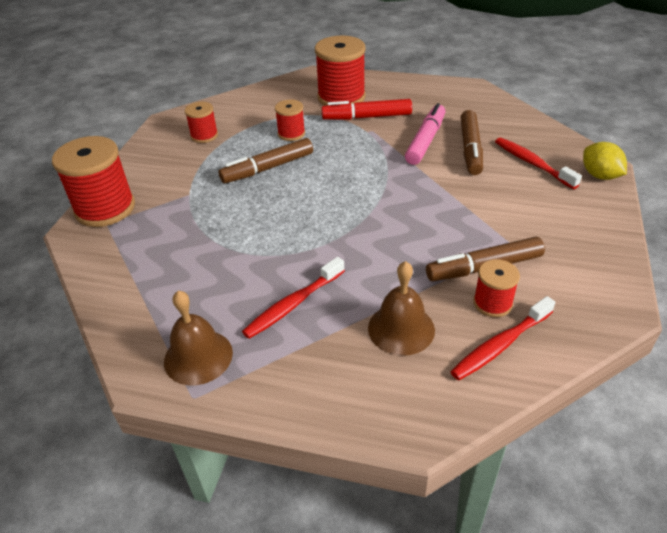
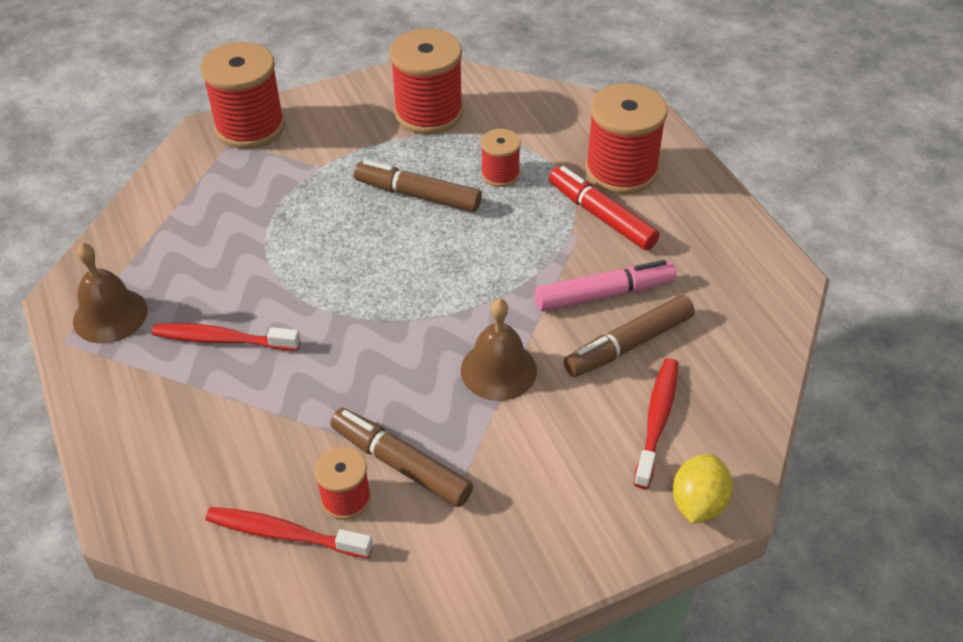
camera: 50 degrees right, 5 degrees up
red spool [185,102,218,143] -> red spool [390,28,463,134], size x1.88
brown bell [368,261,435,356] -> brown bell moved to [461,298,537,401]

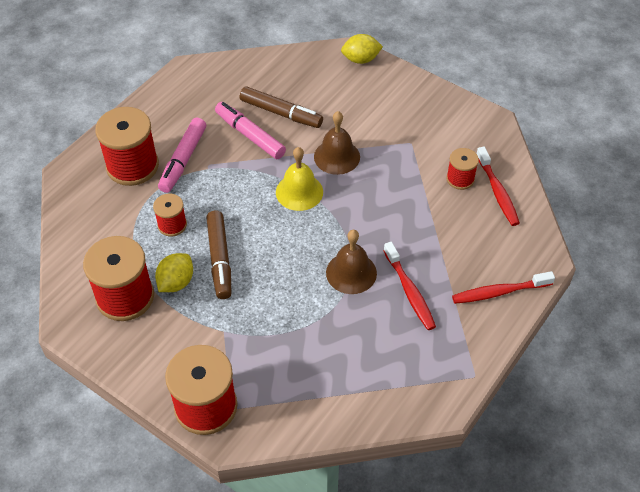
camera: 120 degrees left, 5 degrees up
brown bell [73,243,147,343] -> brown bell moved to [326,230,377,294]
brown marker [330,408,473,507] -> none
red marker [549,166,660,250] -> pink marker [158,118,206,193]
red toothbrush [634,358,678,489] -> red toothbrush moved to [452,271,555,304]
none -> yellow lemon [155,253,193,292]
none -> yellow bell [276,147,323,211]

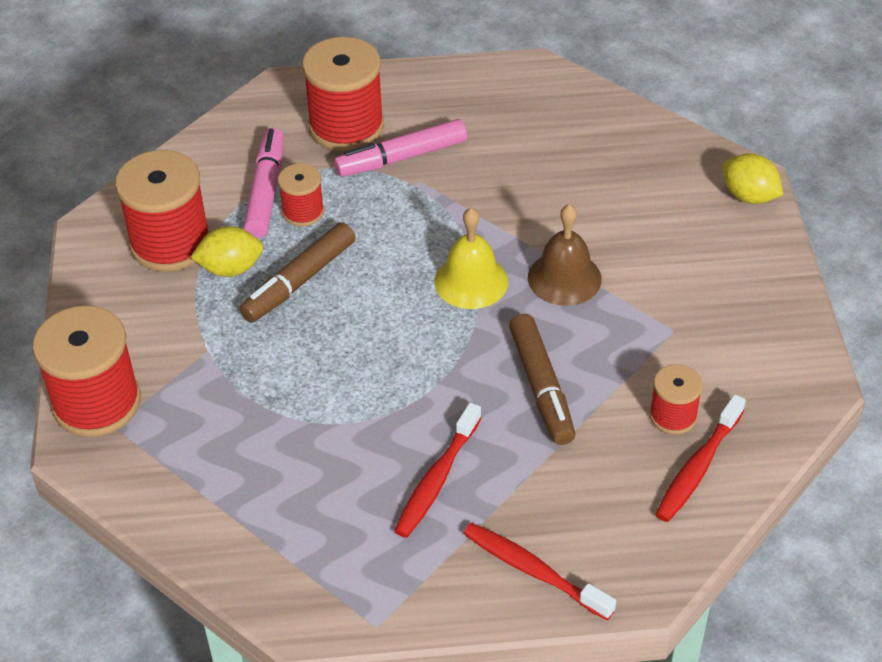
camera: 50 degrees right, 5 degrees down
pink marker [215,102,286,159] -> pink marker moved to [244,128,284,238]
brown marker [240,86,323,128] -> brown marker moved to [509,314,576,445]
brown bell [326,230,377,294] -> none

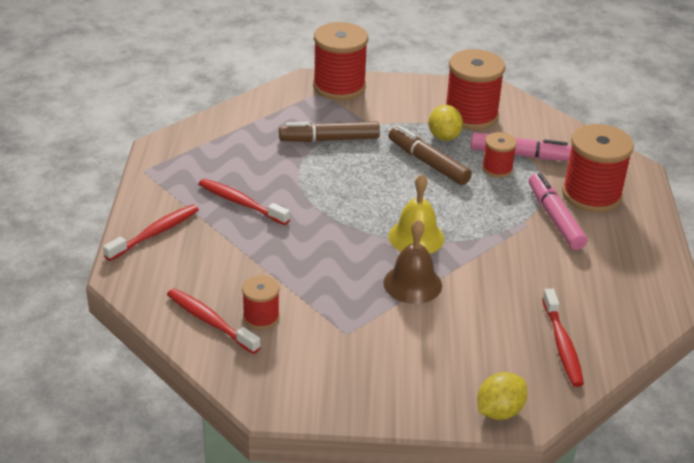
camera: 95 degrees right, 10 degrees down
brown marker [509,314,576,445] -> brown marker moved to [279,121,380,142]
none -> red toothbrush [542,289,584,387]

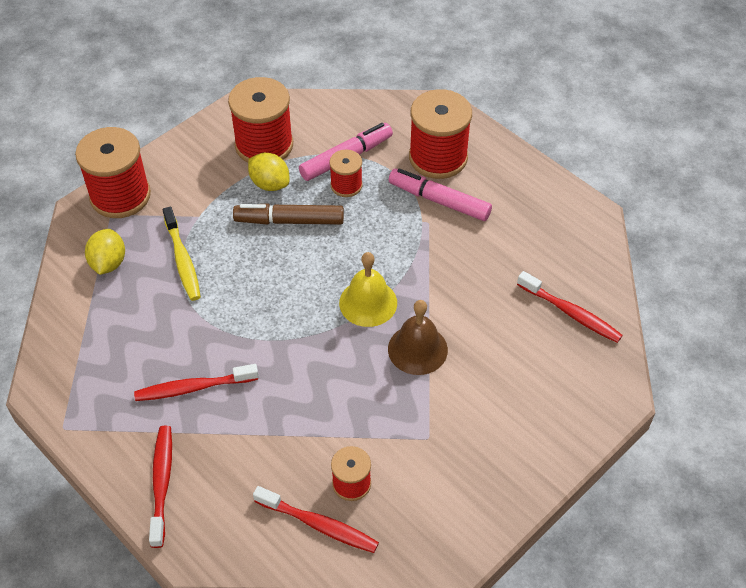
camera: 45 degrees left, 15 degrees up
red toothbrush [167,288,261,354] -> red toothbrush turned 150 degrees counterclockwise [253,486,379,553]
brown marker [279,121,380,142] -> yellow toothbrush [163,207,201,301]
yellow lemon [477,372,527,420] -> yellow lemon moved to [85,229,125,275]

